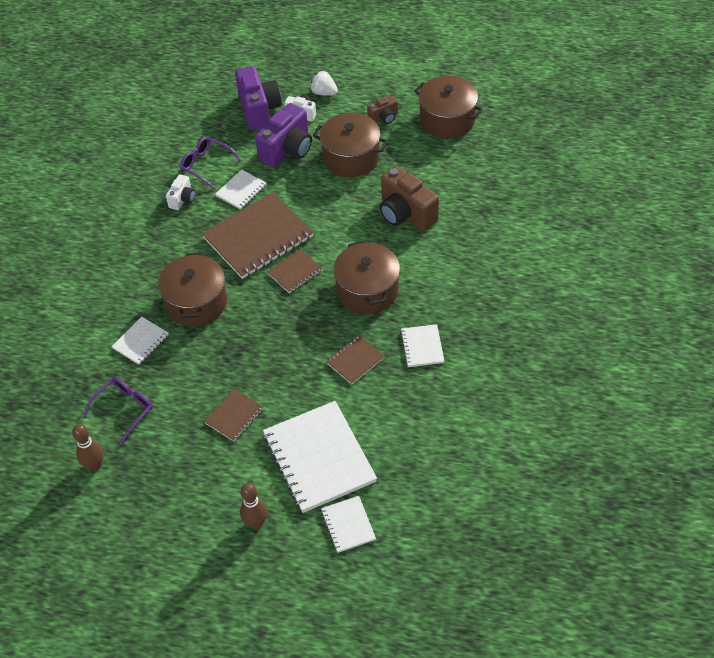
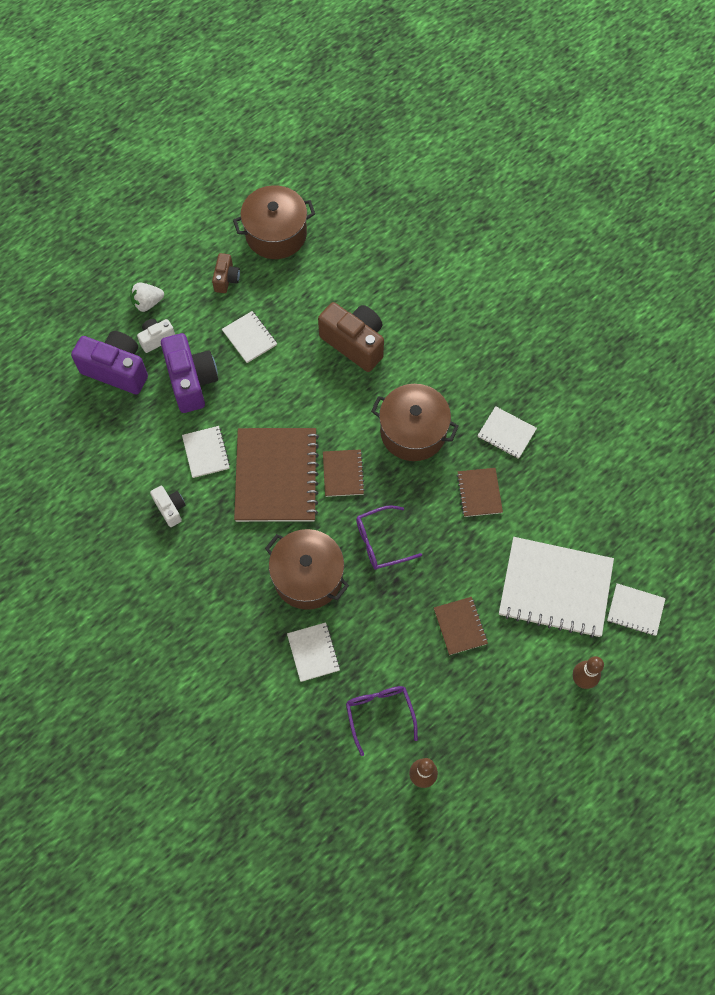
camera: 55 degrees left, 15 degrees up
purple glasses [180,137,241,189] -> purple glasses moved to [356,505,422,570]
brown pot [313,113,388,177] -> white notebook [222,311,277,363]
brown camera [380,166,439,231] -> brown camera turned 135 degrees counterclockwise [318,302,384,372]

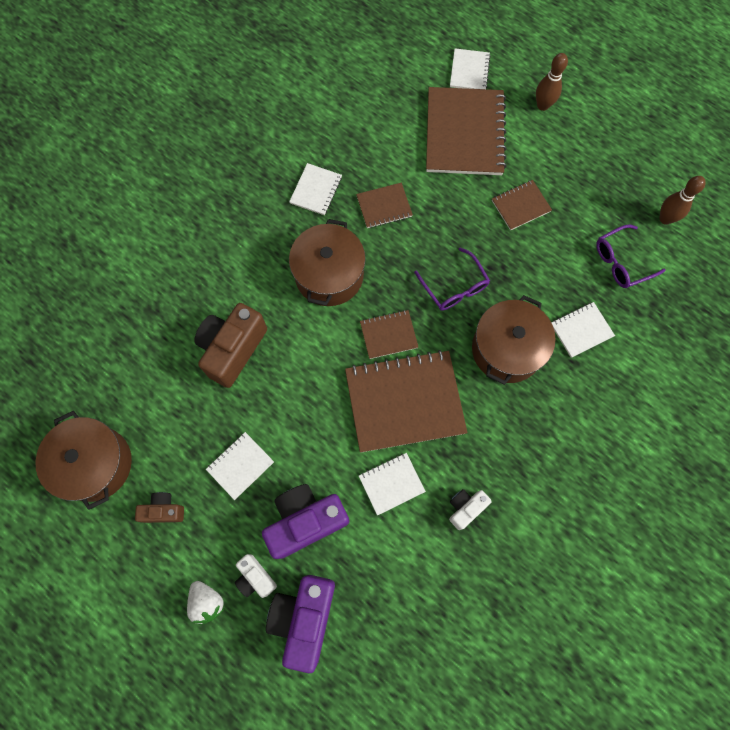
camera: 100 degrees left, 5 degrees up
white notebook [499,537,614,638] -> brown notebook [426,87,507,175]

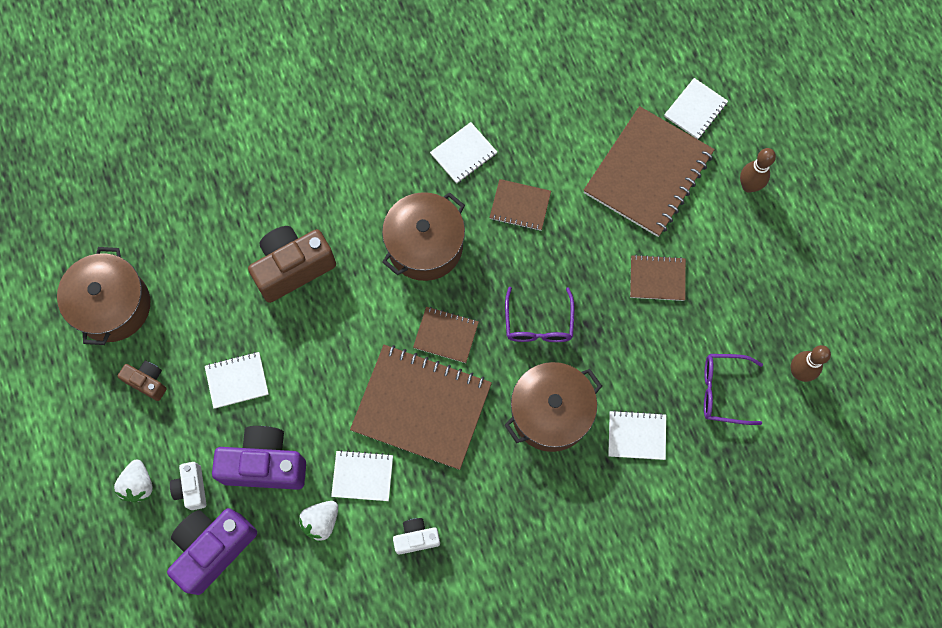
camera: 30 degrees right, 0 degrees up
none -> white strawberry [298,501,338,542]

